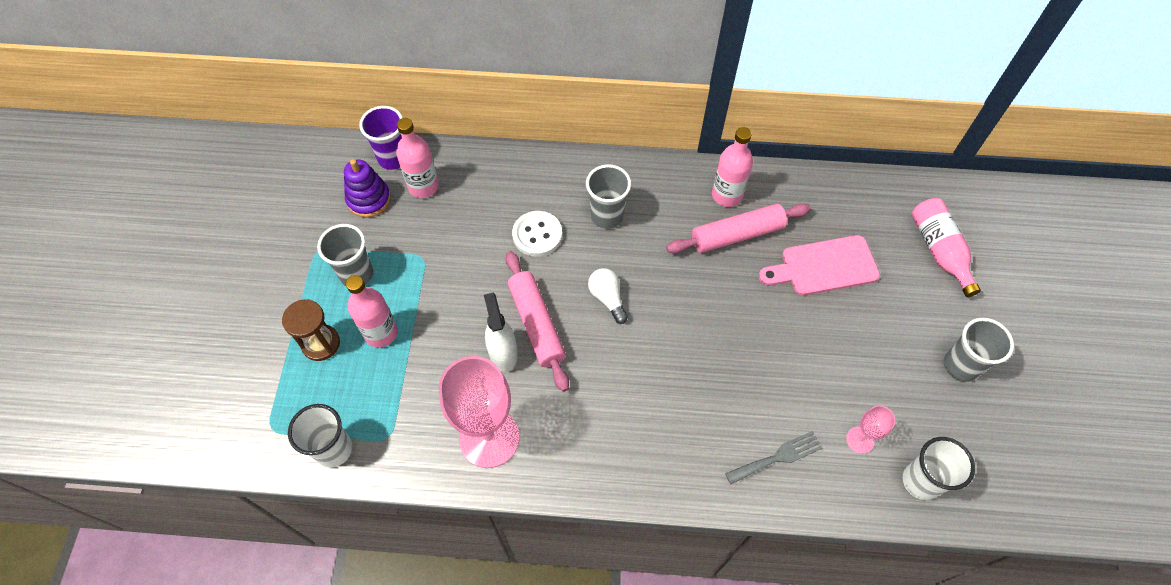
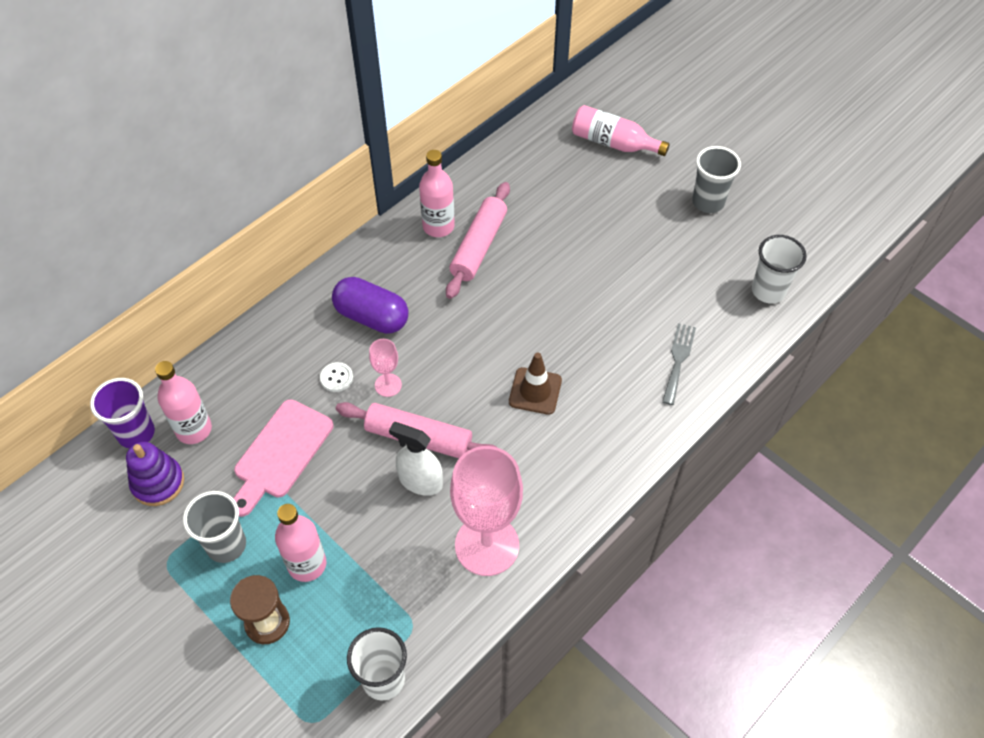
camera: 50 degrees left, 5 degrees down
white button [512,211,562,257] -> white button [320,362,353,392], size x0.60
grey cup [586,164,631,229] -> purple capsule [332,277,408,334]
white light bulb [588,268,628,324] -> none
pink cutting board [759,235,880,295] -> pink cutting board moved to [233,399,333,517]
pink goblet [846,405,896,454] -> pink goblet moved to [369,339,402,397]
none -> brown traffic cone [509,353,562,415]

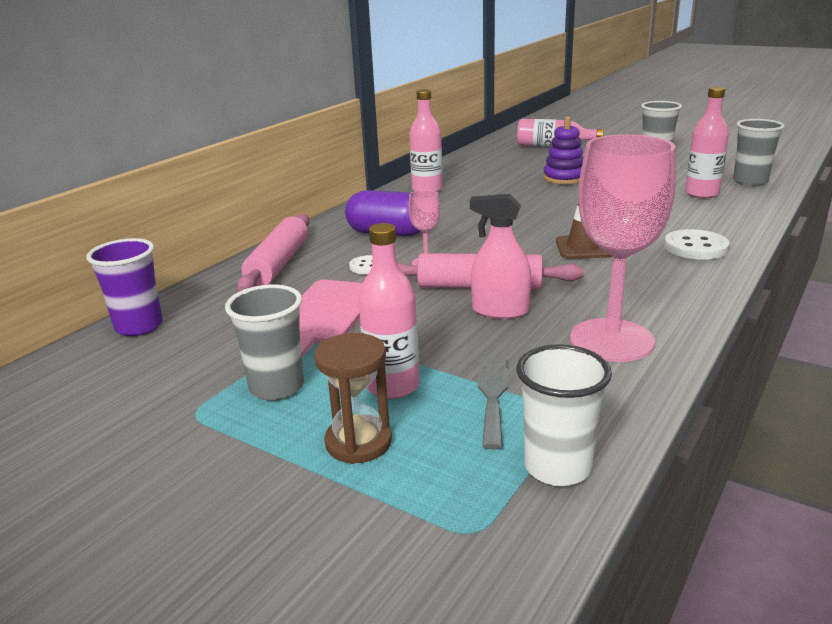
camera: 10 degrees left, 30 degrees down
purple stacking toy [126,442,184,506] -> purple stacking toy moved to [543,116,584,185]
pink bottle [155,361,212,444] -> pink bottle moved to [685,87,729,199]
white spray bottle [389,422,443,496] -> pink spray bottle [470,194,531,319]
pink rolling pin [446,182,510,299] -> pink rolling pin moved to [237,214,309,292]
grey fork [662,323,696,405] -> grey fork moved to [478,358,508,449]
white cup [752,235,807,304] -> grey cup [733,119,785,186]
none -> white button [664,229,730,260]

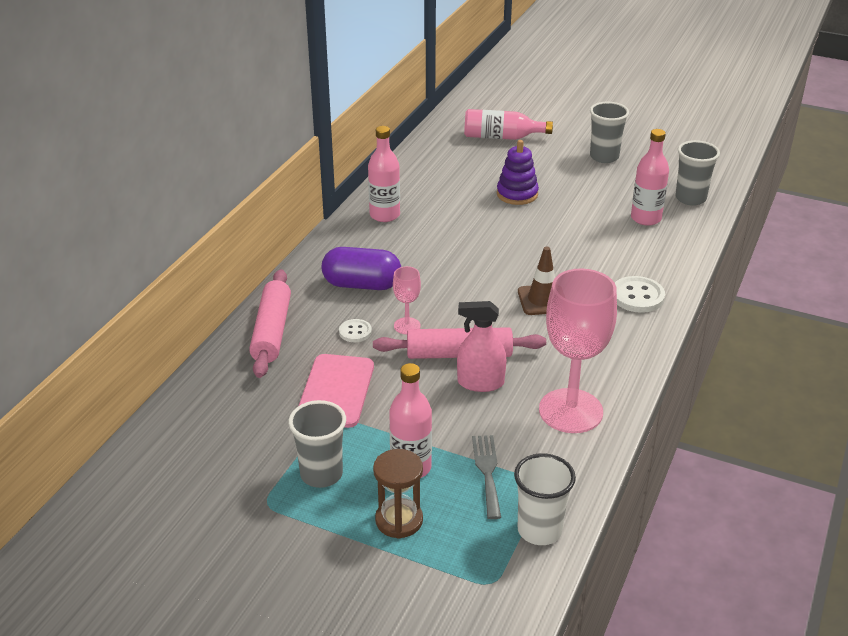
camera: 10 degrees left, 10 degrees up
purple cup [86,238,163,337] -> none

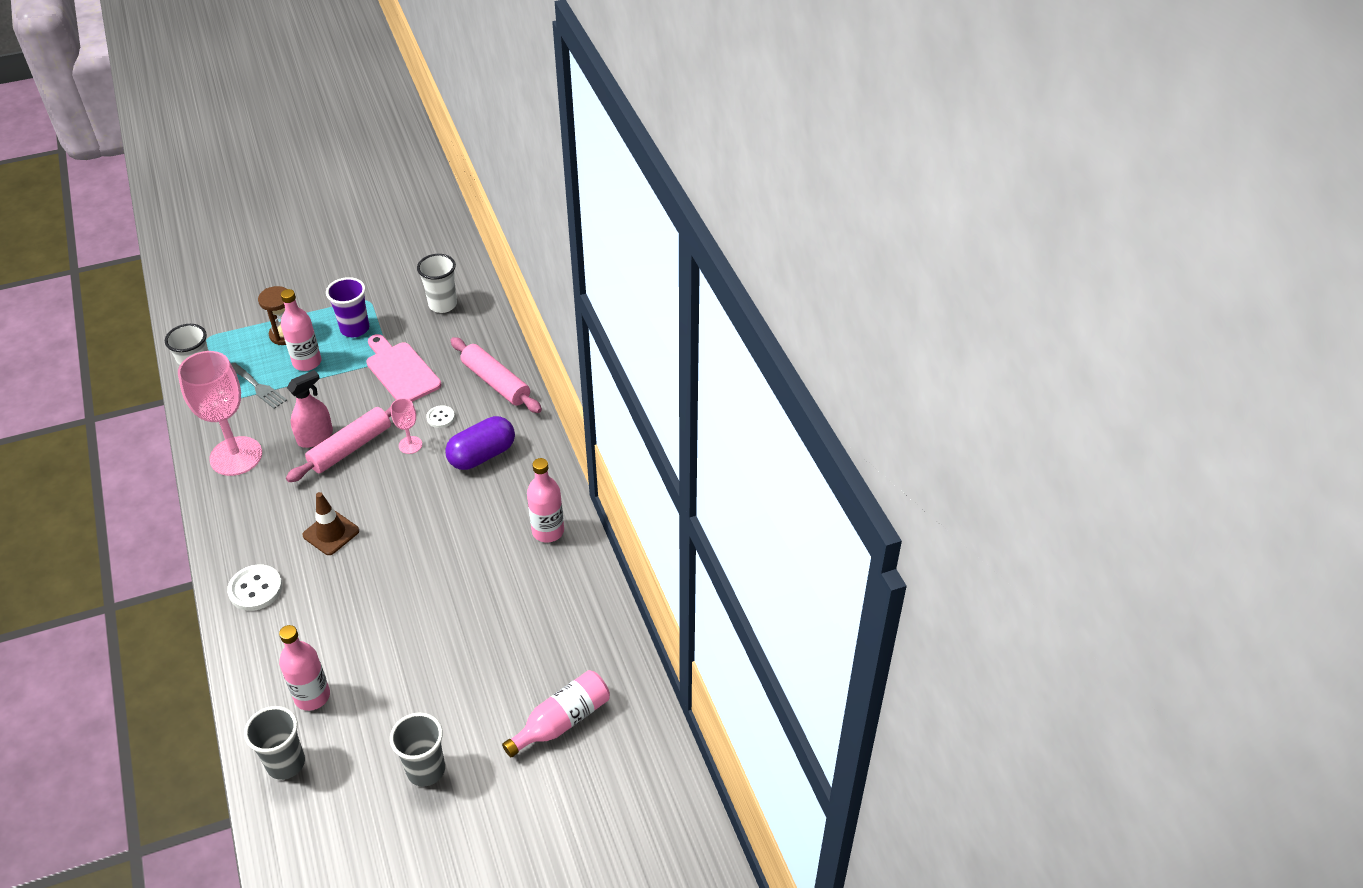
camera: 135 degrees right, 10 degrees up
grey cup [288,400,346,488] -> purple cup [326,277,369,337]
purple stacking toy [497,140,539,205] -> none
none -> white cup [417,254,457,313]

